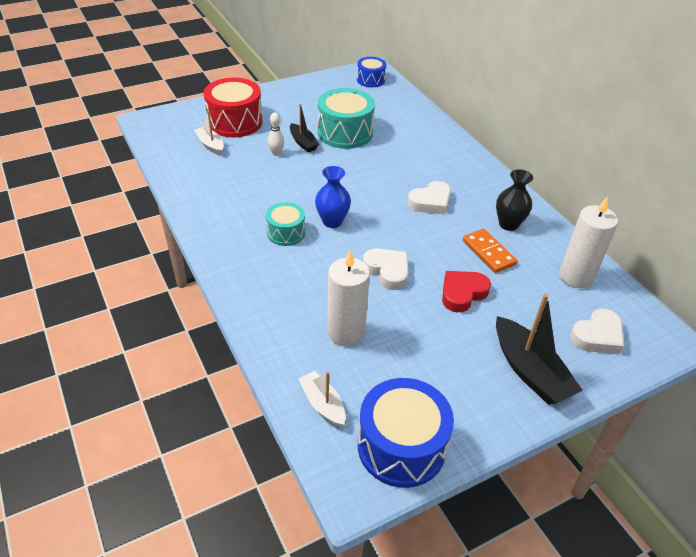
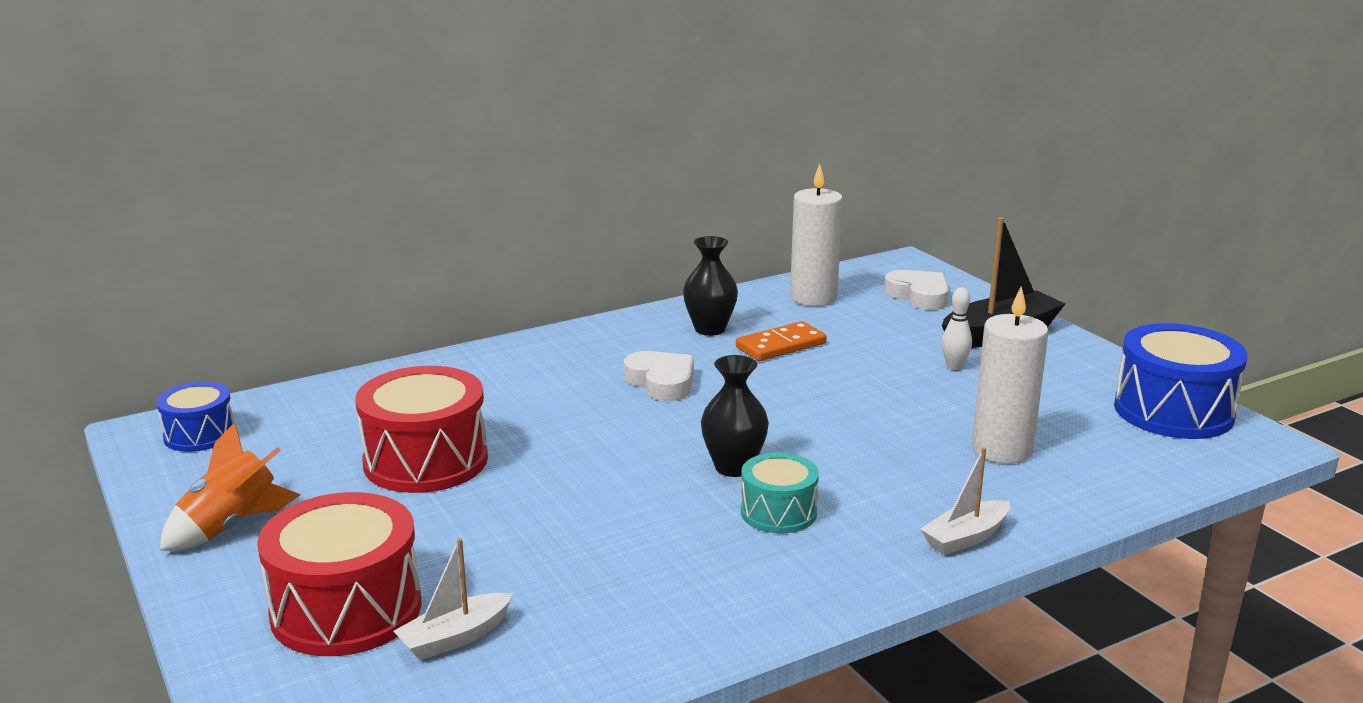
camera: 90 degrees left, 20 degrees down
white bowling pin [268,113,284,156] -> white bowling pin moved to [942,287,972,370]
black boat [290,104,319,152] -> none
white boat [298,371,346,427] -> white boat moved to [920,447,1010,555]
blue vase [315,166,351,228] -> black vase [701,355,769,477]
turquoise drum [318,88,375,149] -> red drum [355,366,488,493]
white heart [363,248,408,290] -> none
red heart [442,271,491,312] -> none
none -> orange rocket [160,422,301,551]

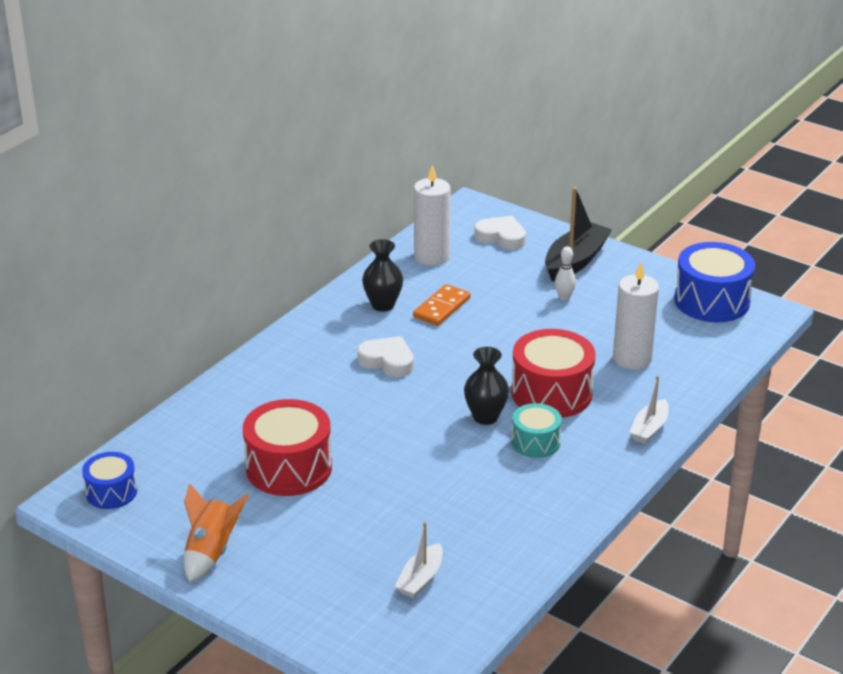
camera: 25 degrees left, 10 degrees up
red drum [257,492,422,656] -> red drum moved to [511,329,596,418]

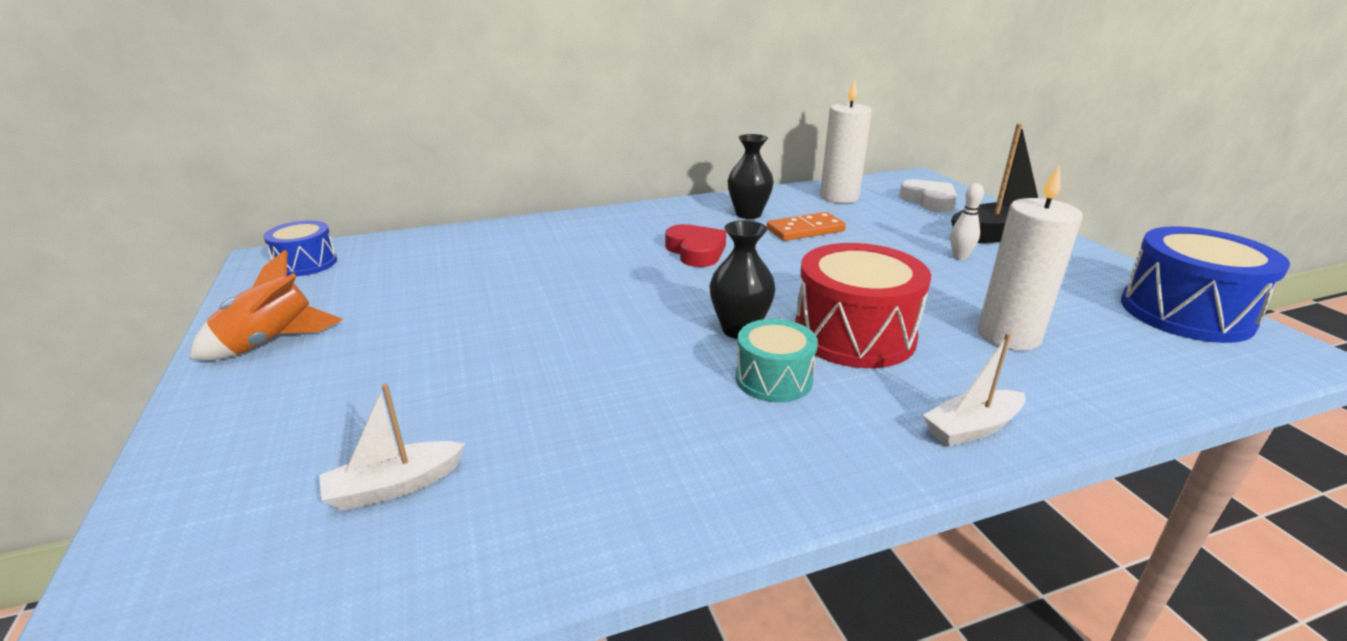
camera: 35 degrees right, 5 degrees down
red drum [243,399,332,496] -> none
white heart [357,336,414,377] -> red heart [665,224,726,267]

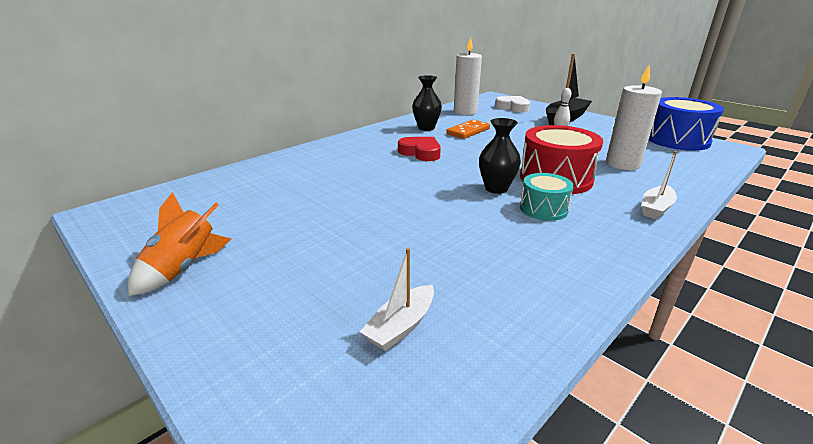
camera: 25 degrees left, 0 degrees up
blue drum [263,220,337,276] -> none

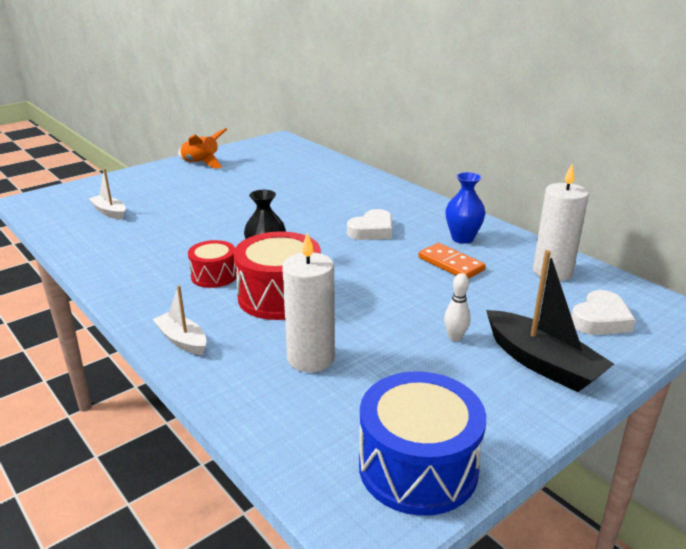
camera: 95 degrees right, 0 degrees up
red heart [398,137,441,161] -> white heart [347,209,392,240]
black vase [412,75,442,131] -> blue vase [445,172,485,244]
turquoise drum [520,173,574,221] -> red drum [188,240,237,288]

